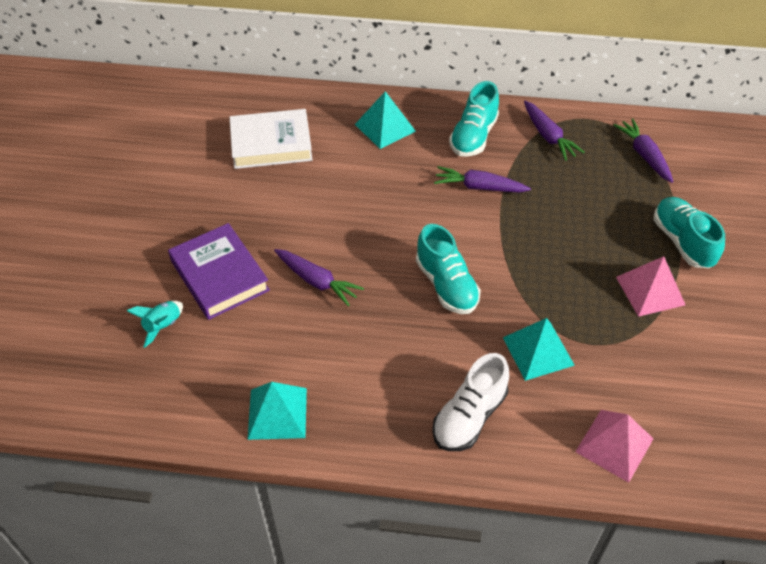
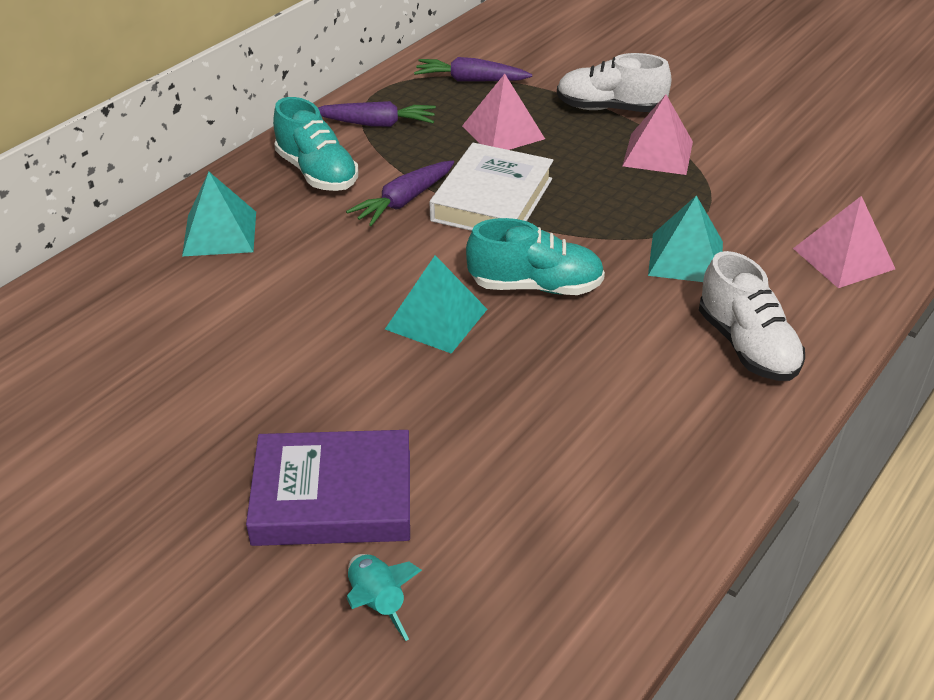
camera: 60 degrees left, 10 degrees down
white book [229,109,313,169] -> white book moved to [430,143,553,231]
turquoise pyramid [247,382,307,440] -> turquoise pyramid moved to [385,255,487,354]
purple carrot [274,249,364,307] -> none
turquoise shoe [653,197,725,268] -> white shoe [557,53,671,112]
none -> pink pyramid [462,74,545,150]

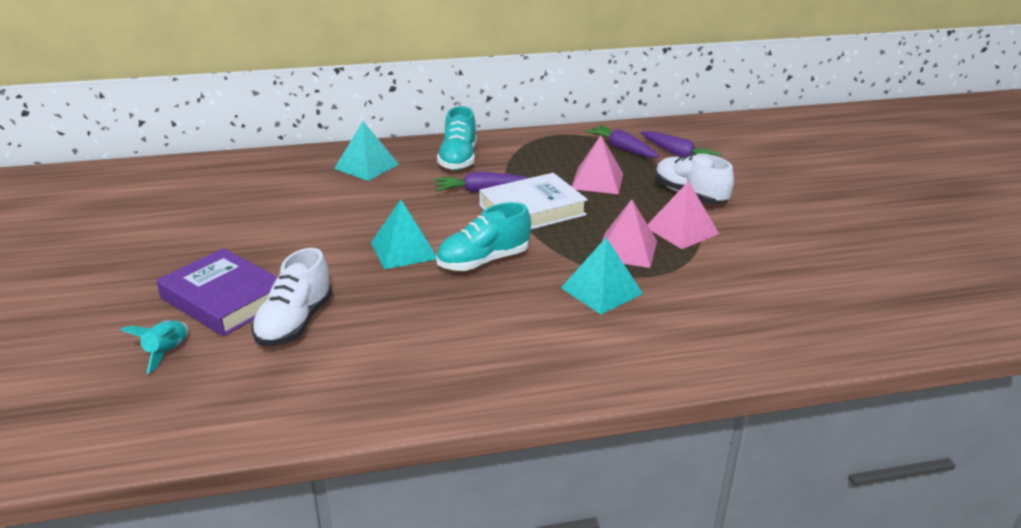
camera: 40 degrees right, 10 degrees down
purple carrot [318,101,436,127] -> purple carrot moved to [641,131,722,157]
turquoise shoe [466,218,605,295] -> turquoise shoe turned 105 degrees clockwise [436,202,531,271]
white shoe [699,251,805,381] -> white shoe moved to [251,248,333,346]
pink pyramid [793,196,895,288] -> pink pyramid moved to [602,199,657,268]

